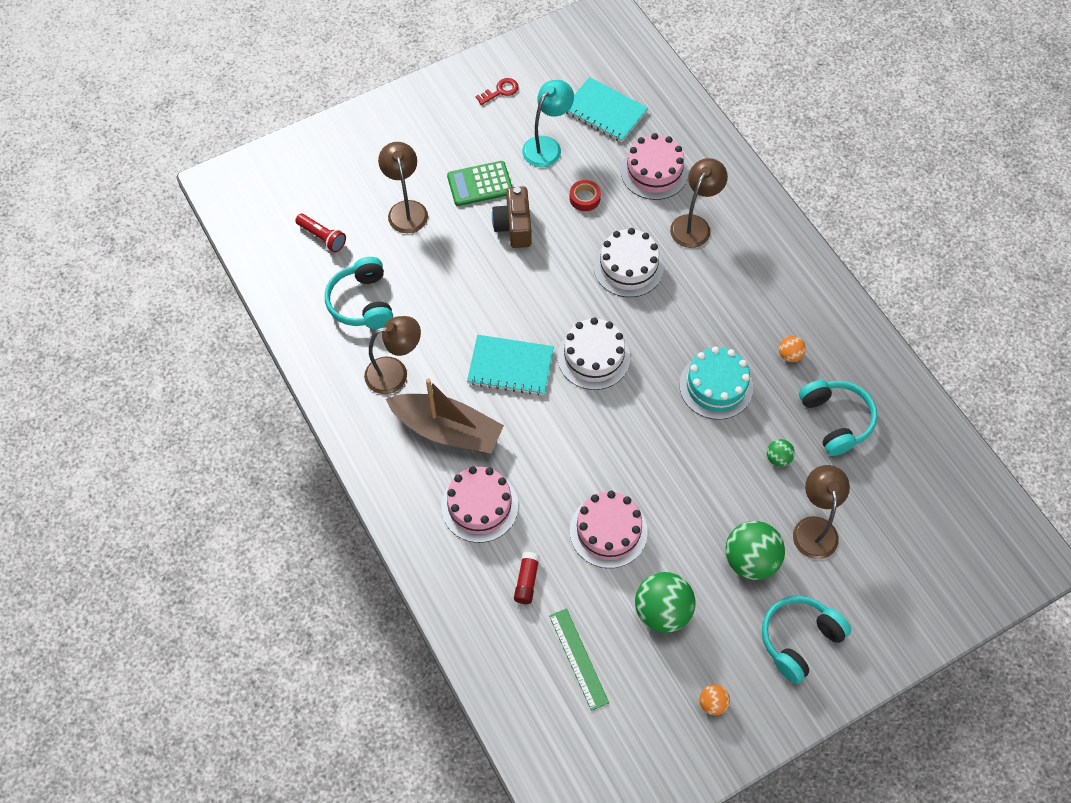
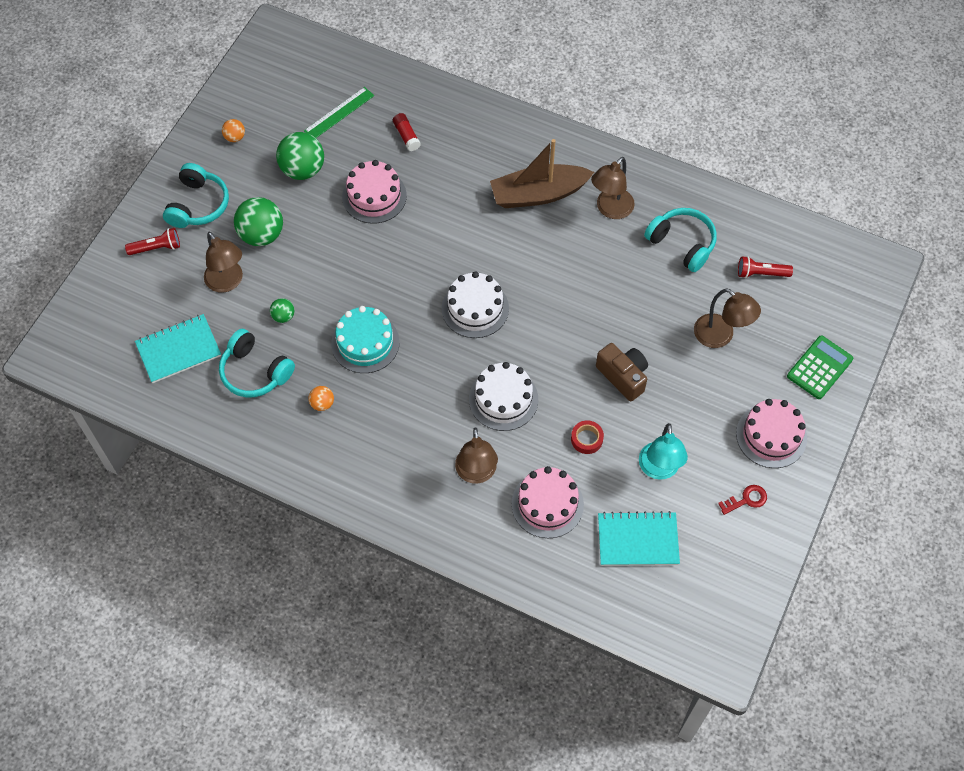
camera: 145 degrees right, 0 degrees up
pink cake [441,466,518,543] -> pink cake moved to [736,399,807,468]
green calculator [447,161,512,206] -> green calculator moved to [787,336,853,399]
turquoise notebook [467,335,554,396] -> turquoise notebook moved to [135,314,221,383]
red key [476,78,519,105] -> red key turned 135 degrees counterclockwise [718,485,767,515]
green ruler [549,608,609,711] -> green ruler turned 75 degrees counterclockwise [304,87,374,138]
none -> red flashlight [125,228,180,255]

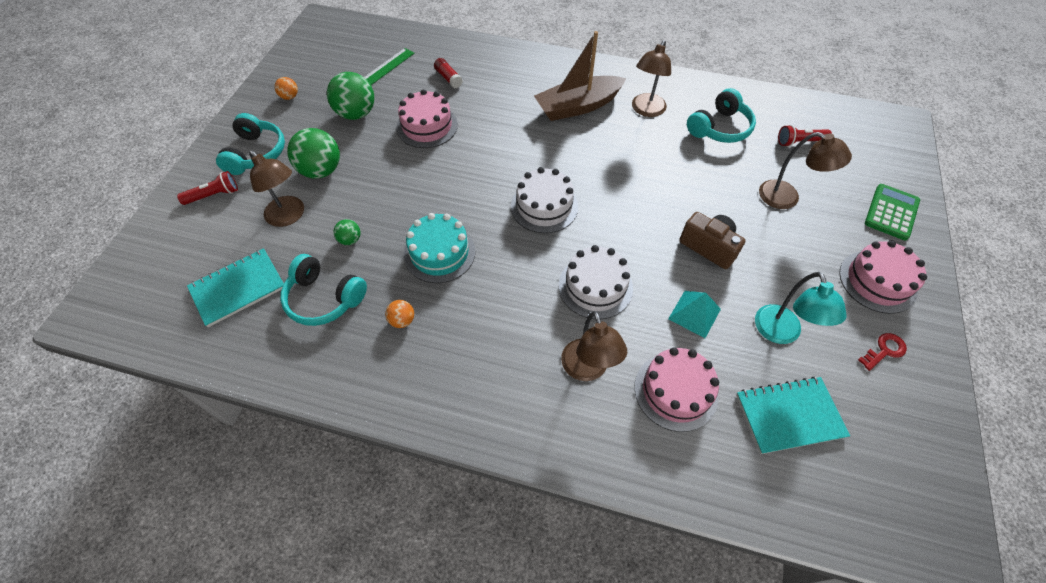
camera: 10 degrees left, 5 degrees down
red tape [571,421,604,454] -> turquoise pyramid [668,291,721,338]
turquoise headphones [644,208,717,272] -> turquoise headphones turned 105 degrees clockwise [687,88,756,143]

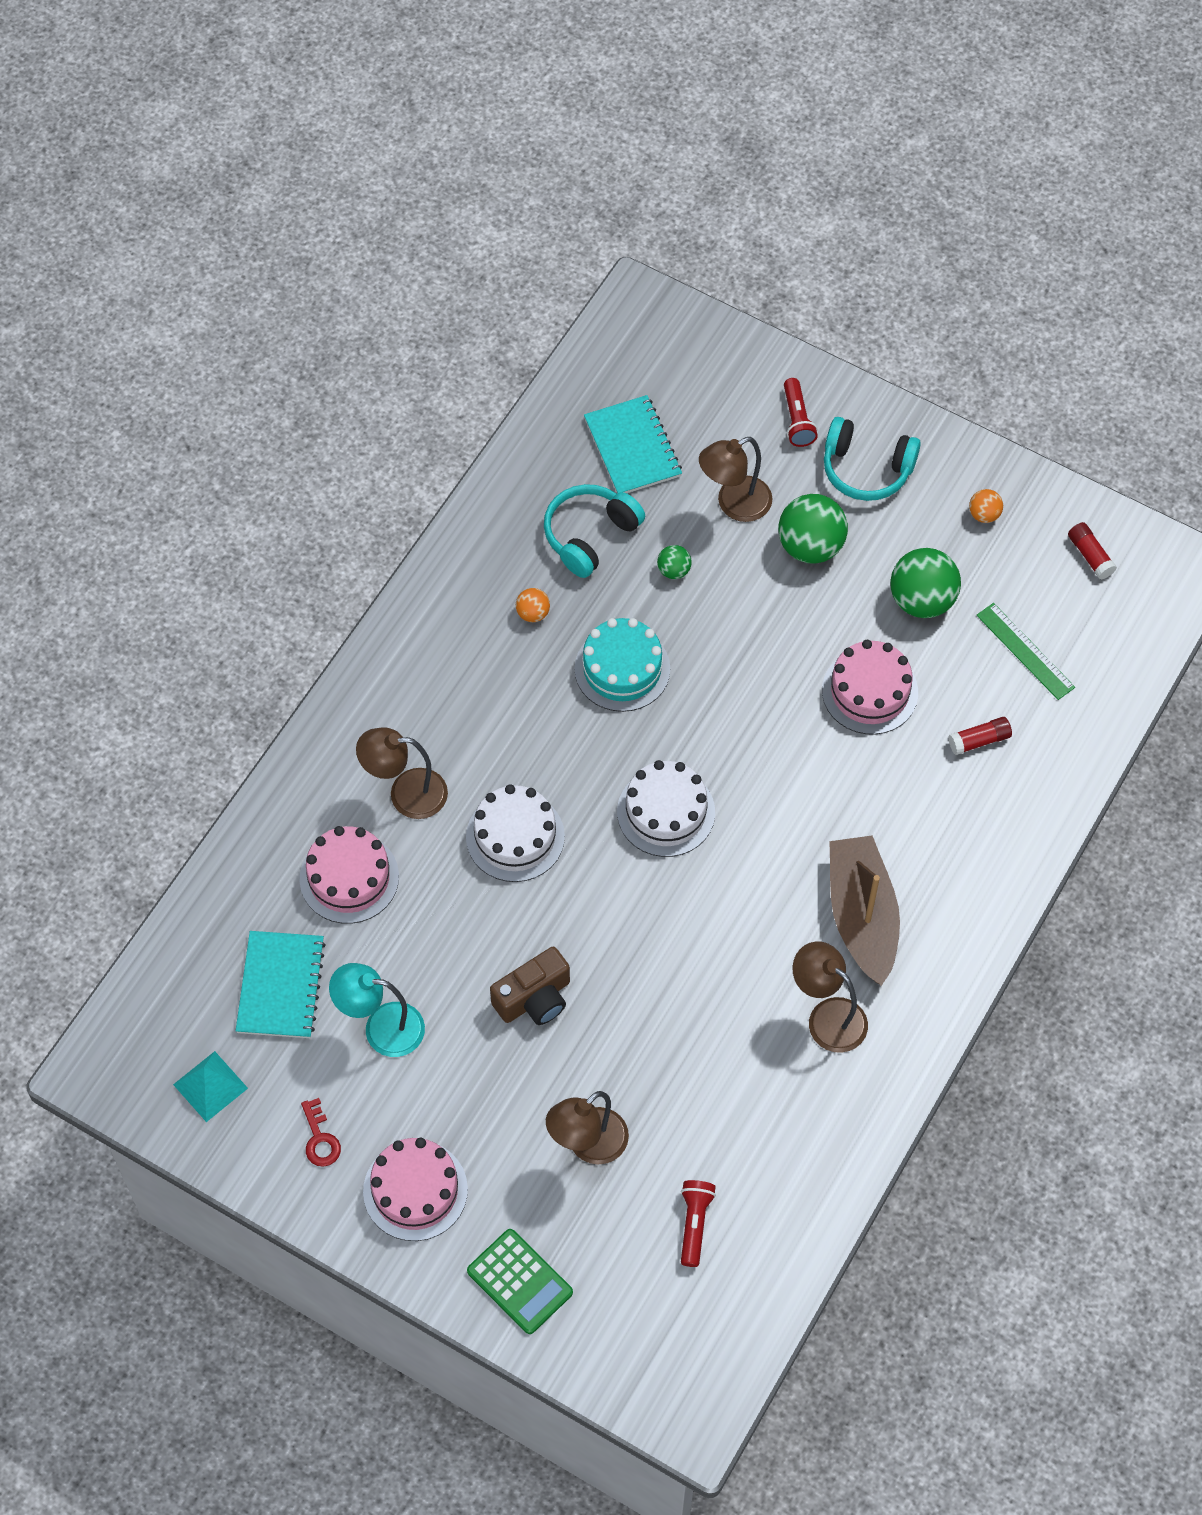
camera: 105 degrees right, 5 degrees up
turquoise pyramid [668,291,721,338] -> turquoise pyramid moved to [173,1051,248,1122]
turquoise headphones [687,88,756,143] -> none
none -> red glue stick [1068,522,1117,580]

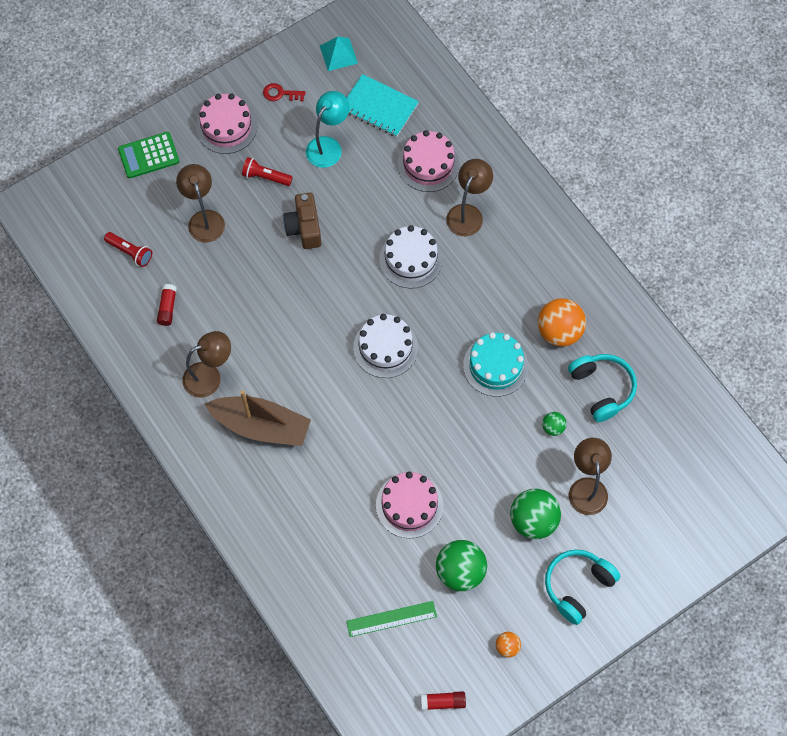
camera: 115 degrees right, 5 degrees up
orange ball [516,588,550,622] -> orange ball [538,298,586,346], size x2.03
turquoise notebook [584,395,682,493] -> none
red flashlight [784,378,818,447] -> red flashlight moved to [242,157,293,186]
red glue stick [948,717,1012,755] -> red glue stick moved to [157,284,177,326]

